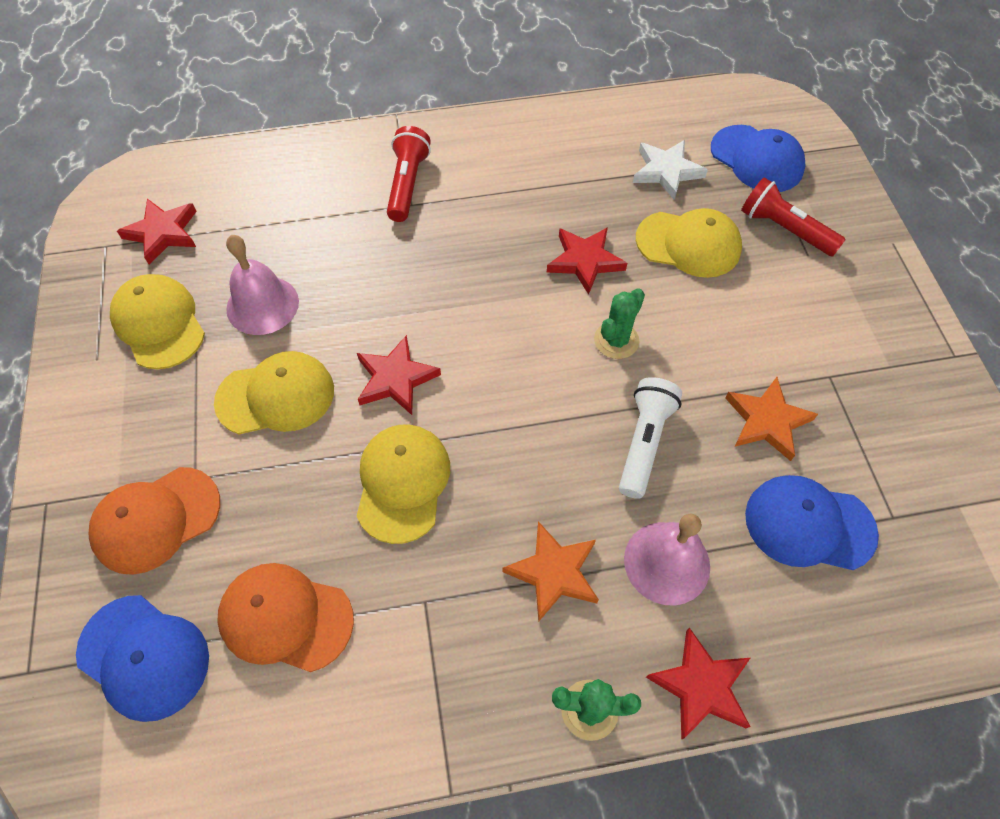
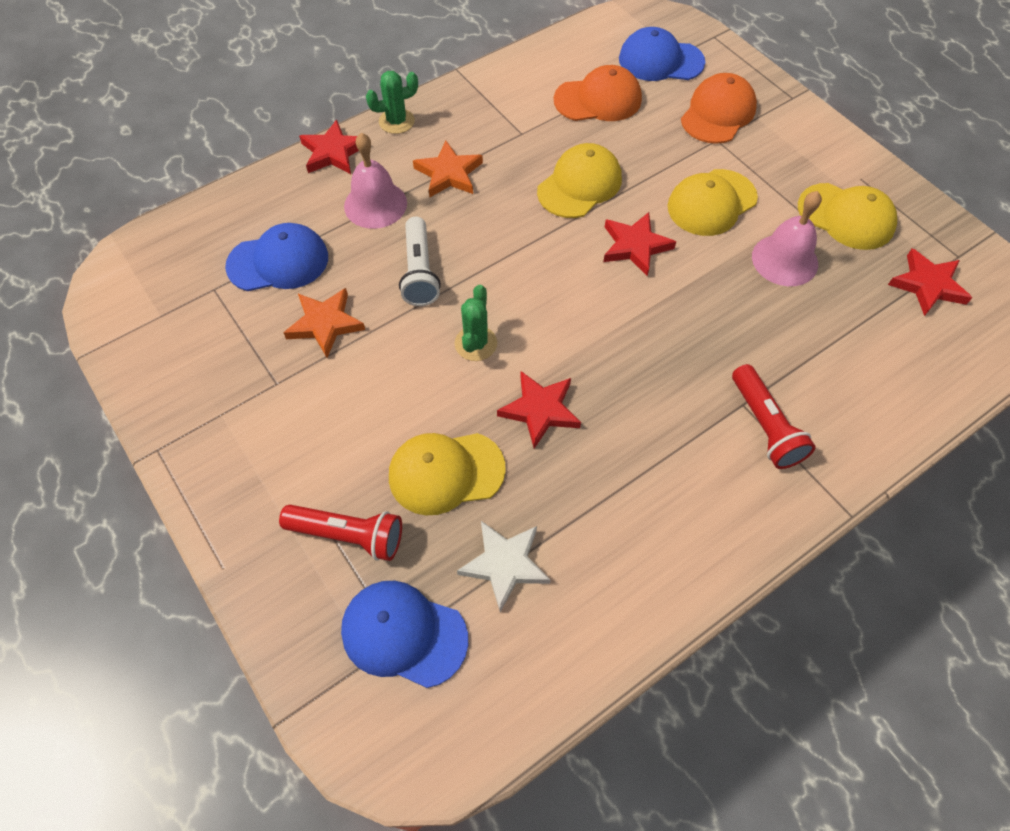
camera: 155 degrees right, 0 degrees up
yellow cap [356,424,450,544] -> yellow cap turned 120 degrees counterclockwise [537,143,622,218]

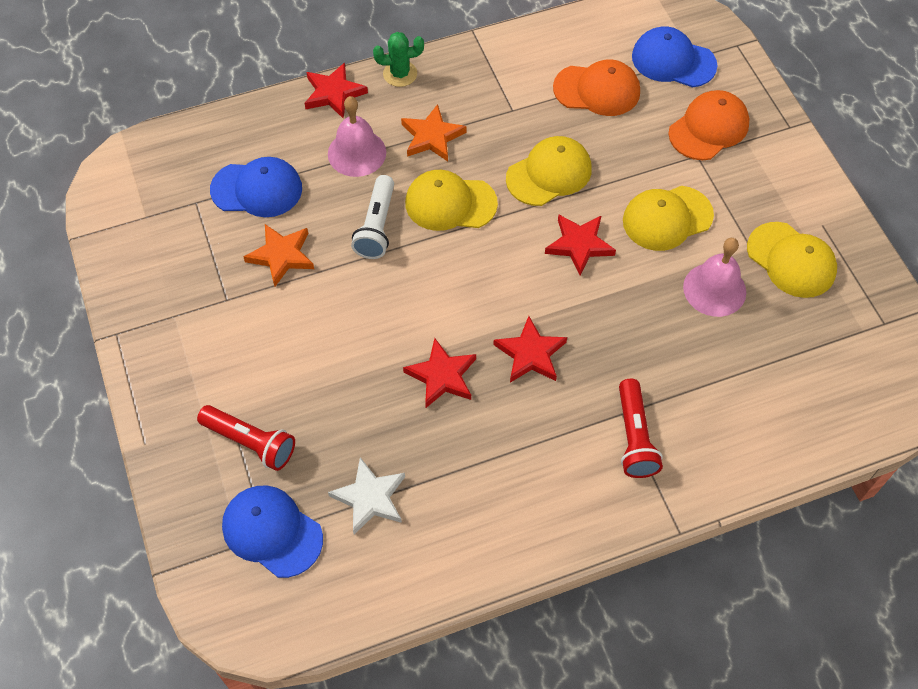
camera: 15 degrees right, 0 degrees up
yellow cap [389,433,506,515] -> yellow cap moved to [405,170,498,231]
green cactus [455,285,497,361] -> none
red star [888,248,972,316] -> red star moved to [493,316,567,383]

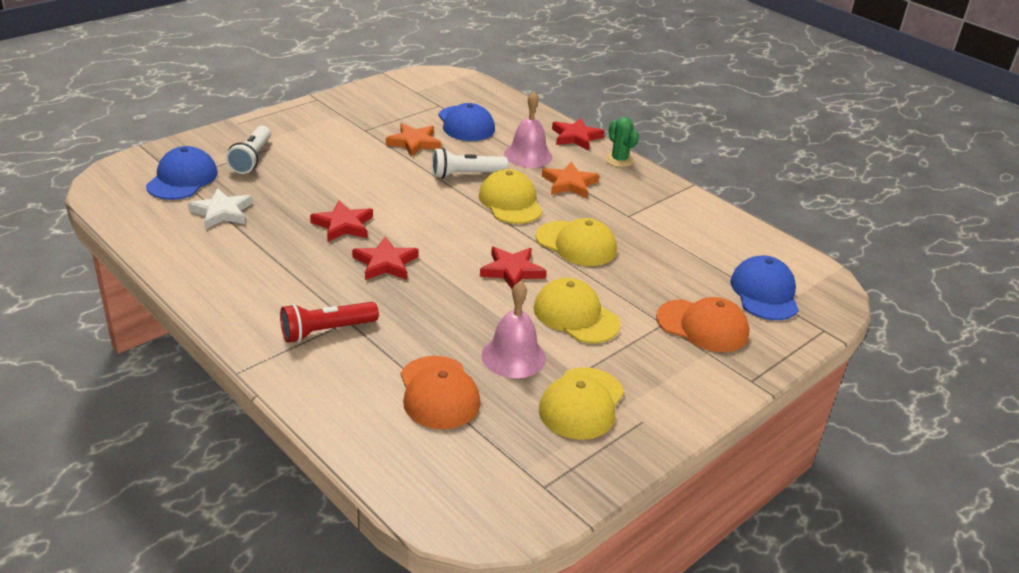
camera: 65 degrees right, 25 degrees down
red flashlight [197,405,295,471] -> white flashlight [226,126,271,174]
orange cap [553,59,640,116] -> orange cap moved to [401,356,481,429]

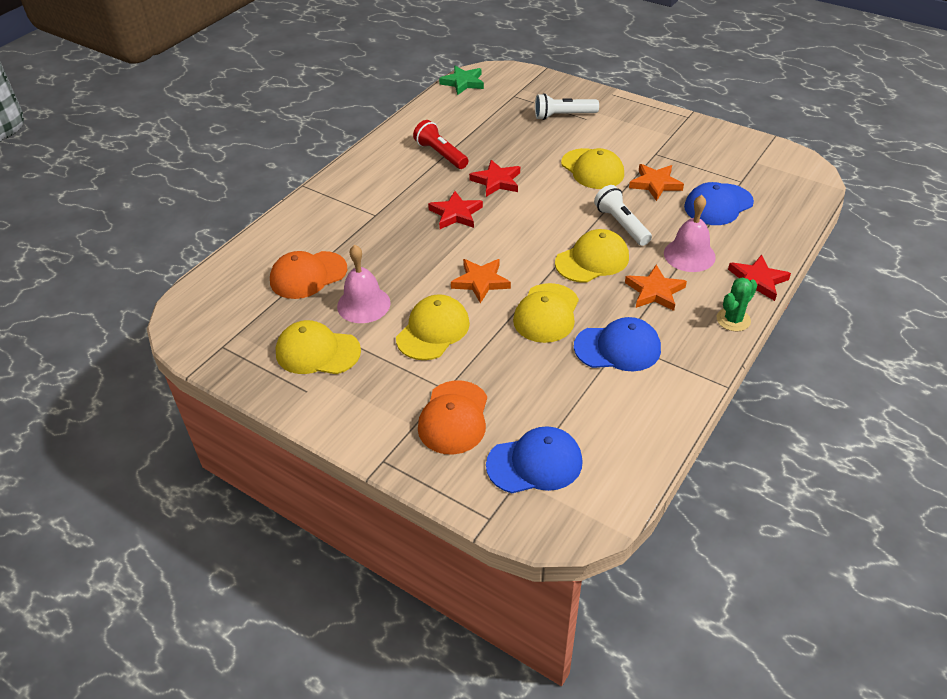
camera: 80 degrees right, 10 degrees up
blue cap [146,146,218,200] -> blue cap moved to [574,317,661,371]
white star [188,188,253,229] -> none
red flashlight [280,302,379,343] -> red flashlight moved to [413,120,468,169]
red star [480,247,547,289] -> orange star [451,259,511,303]
none -> green star [439,66,484,95]
none -> yellow cap [561,148,624,189]

